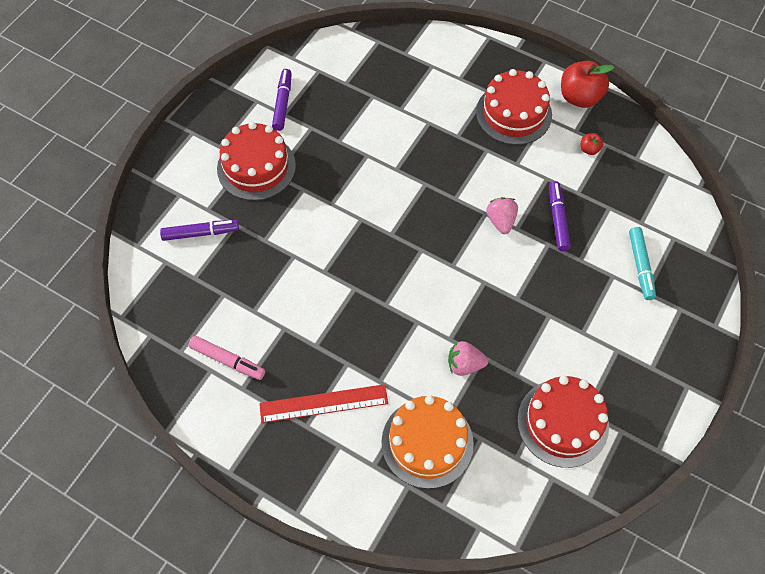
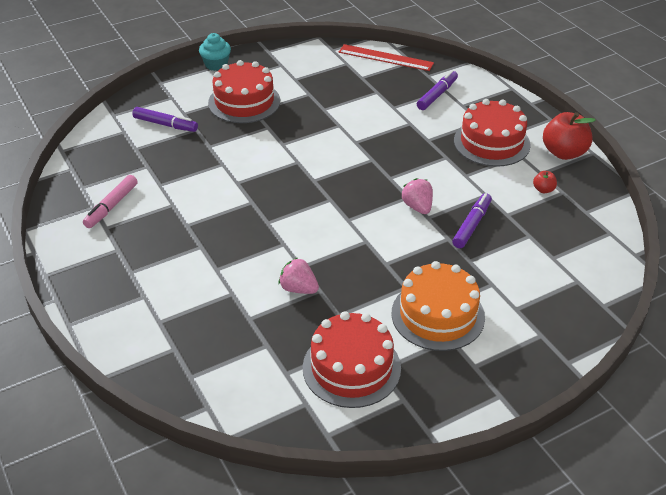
camera: 30 degrees right, 20 degrees down
pink marker [189,336,265,380] -> pink marker turned 60 degrees clockwise [83,175,138,228]
red ruler [259,384,388,423] -> red ruler moved to [339,44,434,71]
purple marker [272,69,292,131] -> purple marker moved to [417,70,458,110]
orange cake [382,395,474,489] -> orange cake moved to [392,261,485,351]
pink strawberry [486,197,518,234] -> pink strawberry turned 45 degrees counterclockwise [401,178,433,214]
turquoise marker [629,227,656,300] -> none
none -> turquoise cupcake [199,33,231,71]

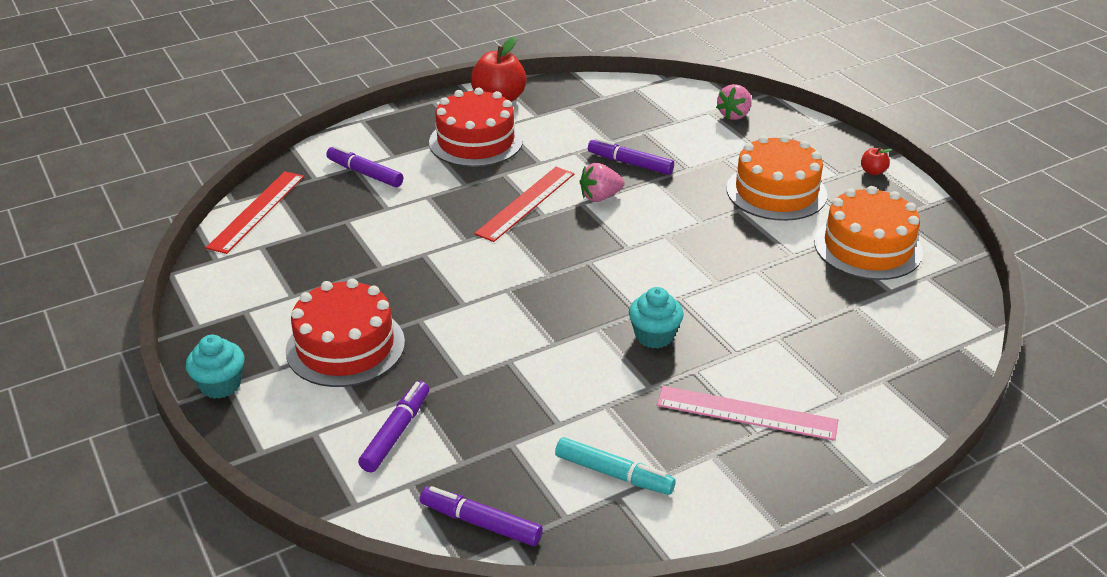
camera: 90 degrees left, 5 degrees down
pink marker [83,175,138,228] -> turquoise marker [555,437,676,495]
pink strawberry [279,258,319,294] -> pink strawberry moved to [716,84,752,120]
red cake [303,311,401,408] -> orange cake [814,186,923,280]
red apple [533,171,557,193] -> red apple moved to [861,147,892,175]
none -> purple marker [420,486,543,546]
none -> red ruler [474,167,574,242]
none -> turquoise cupcake [629,287,683,349]
none -> pink ruler [657,386,838,441]

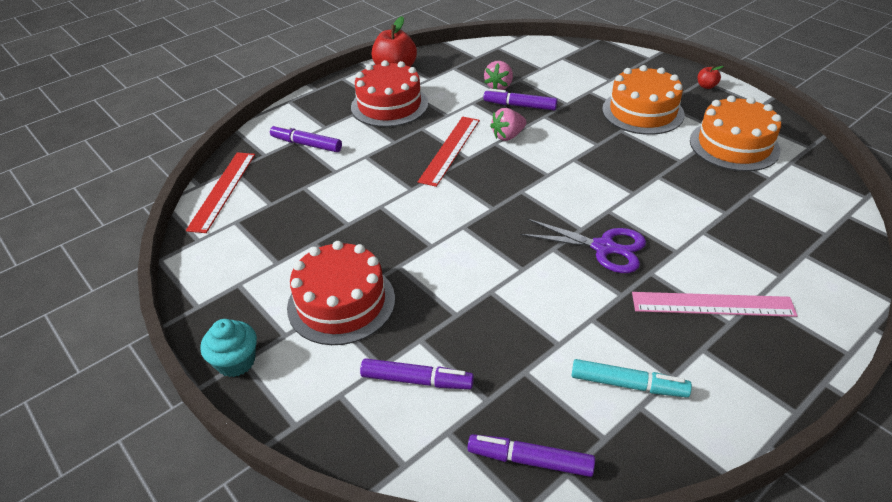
camera: 10 degrees left, 5 degrees up
purple marker [358,381,429,472] -> purple marker turned 90 degrees clockwise [360,358,474,389]
turquoise cupcake [629,287,683,349] -> purple scissors [520,219,646,273]
pink strawberry [716,84,752,120] -> pink strawberry moved to [484,61,513,90]

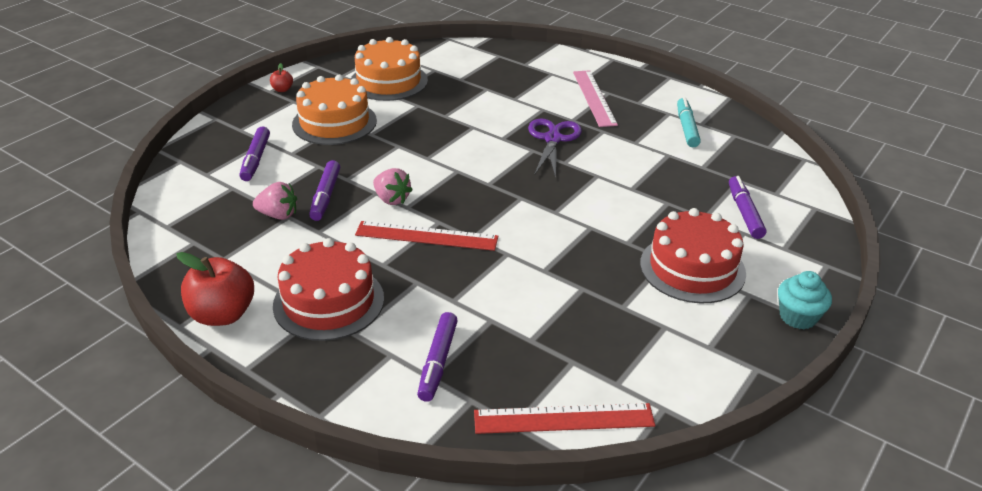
camera: 105 degrees left, 5 degrees down
purple marker [468,434,595,477] -> purple marker moved to [240,126,270,181]

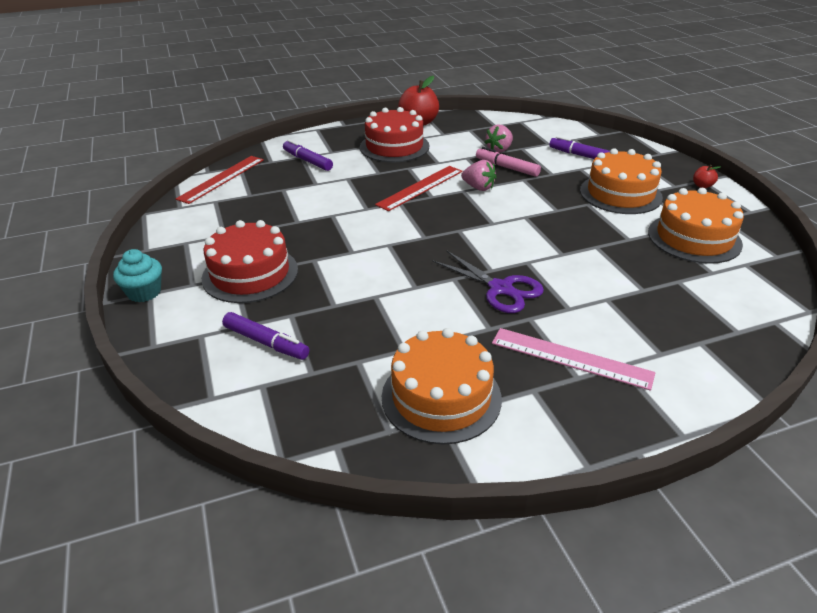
camera: 125 degrees right, 0 degrees up
purple marker [309,160,340,221] -> pink marker [476,147,541,177]
pink strawberry [373,168,413,205] -> pink strawberry turned 135 degrees counterclockwise [461,160,496,191]
turquoise marker [677,97,701,147] -> orange cake [382,328,502,445]

